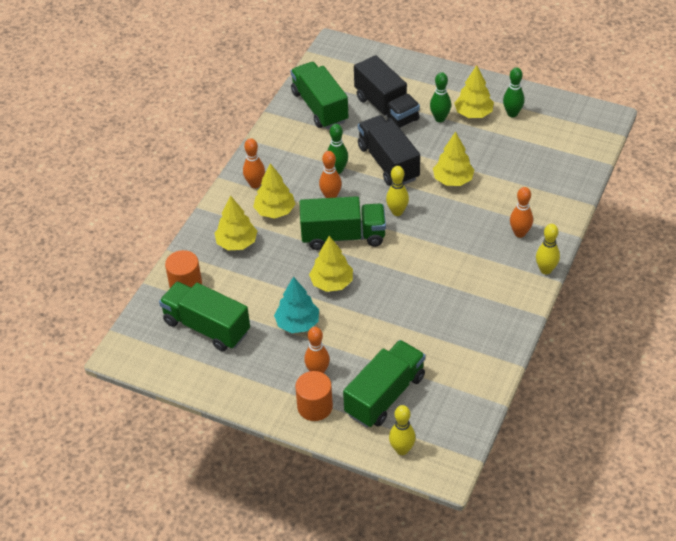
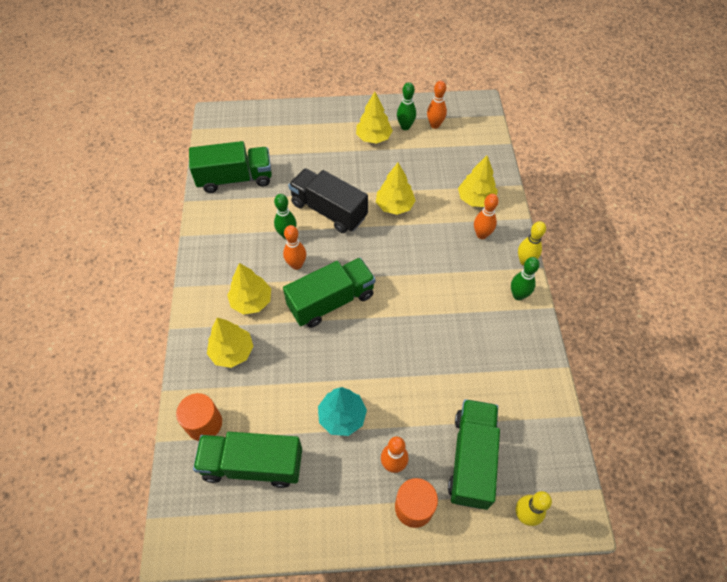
camera: 30 degrees left, 10 degrees up
orange bowling pin [243,138,265,188] -> orange bowling pin moved to [427,81,447,129]
green truck [291,62,348,129] -> green truck turned 135 degrees clockwise [189,141,272,193]
yellow tree [309,236,353,292] -> yellow tree moved to [458,156,498,207]
black truck [354,55,420,128] -> none
yellow bowling pin [386,166,409,216] -> none
green bowling pin [430,72,451,122] -> green bowling pin moved to [511,257,540,300]

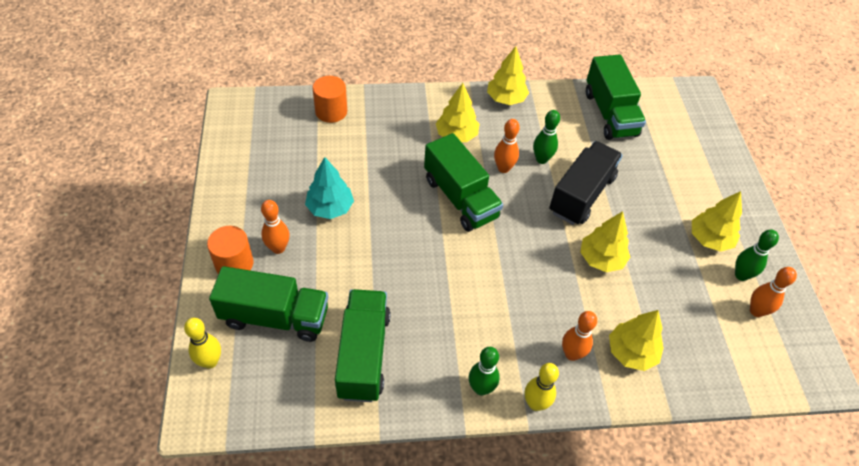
camera: 85 degrees right, 5 degrees down
green truck [193,432,302,488] -> green truck moved to [335,289,391,402]
yellow tree [207,318,254,368] -> yellow tree moved to [487,46,529,105]

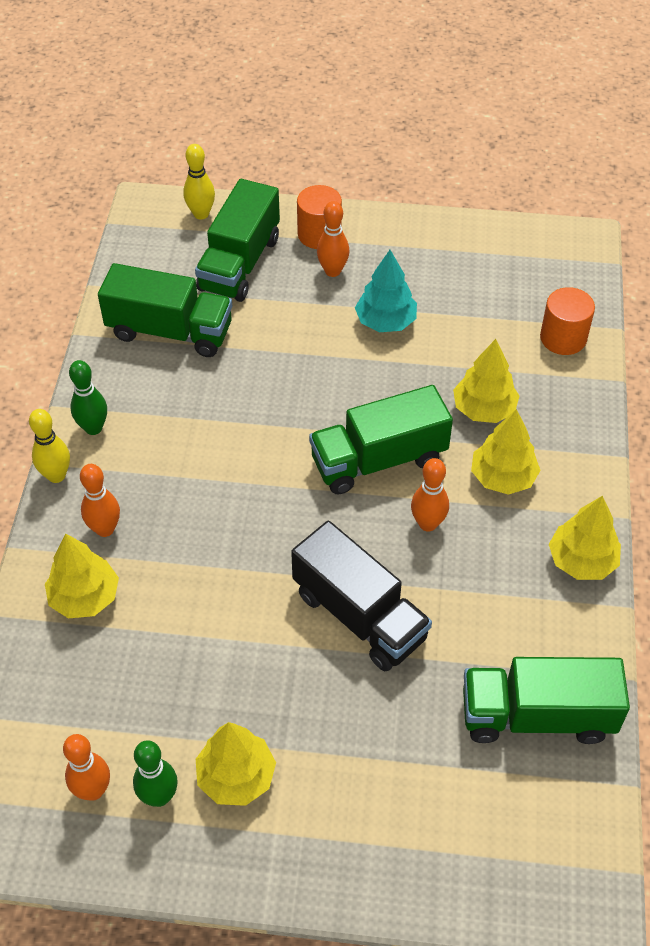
camera: 105 degrees right, 0 degrees up
green bowling pin [533,110,560,164] -> none
yellow tree [580,211,630,272] -> yellow tree moved to [453,339,519,423]

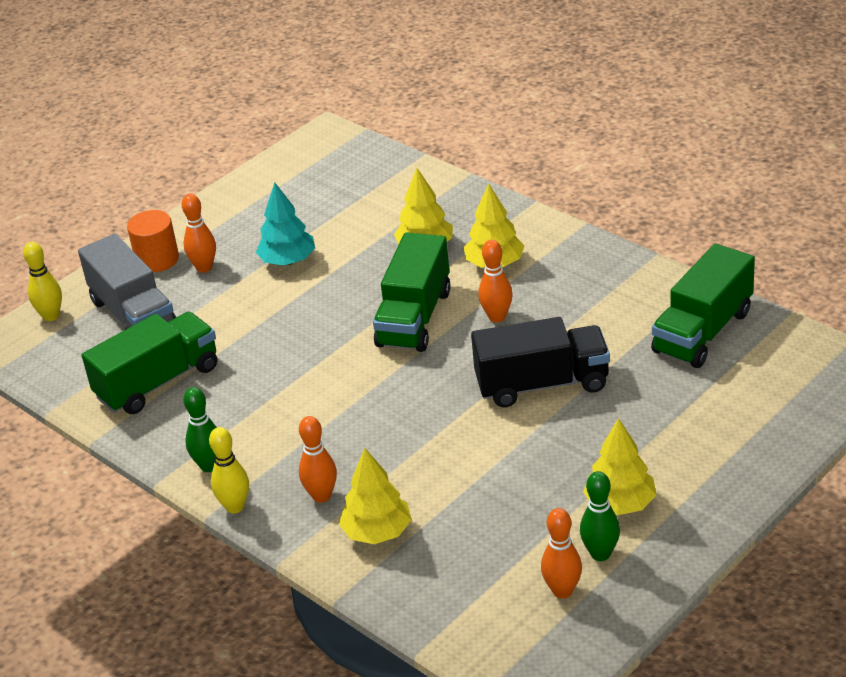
camera: 50 degrees left, 15 degrees down
green truck [195,179,280,302] -> grey truck [78,234,176,330]
orange cylinder [540,287,595,355] -> none
yellow tree [549,496,621,580] -> none

